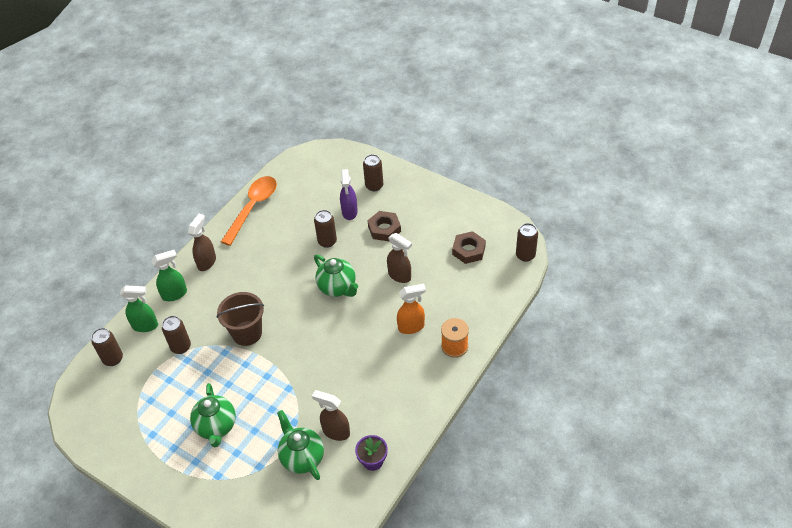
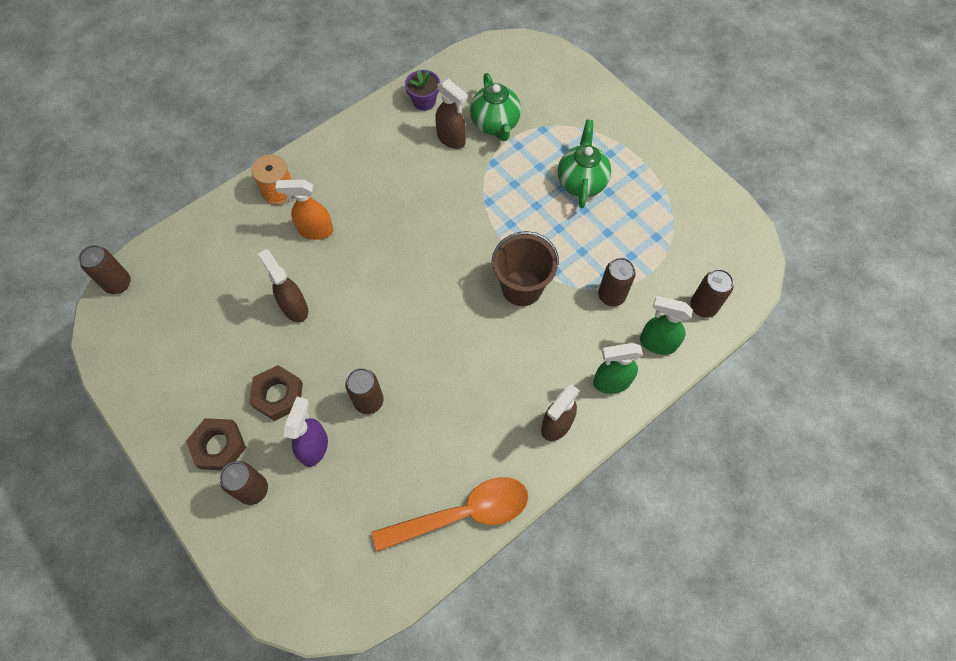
camera: 165 degrees left, 15 degrees up
orange spoon [221,176,277,246] -> orange spoon turned 150 degrees counterclockwise [372,477,528,552]
green teapot [314,254,358,297] -> none
brown nut [452,231,486,264] -> brown nut moved to [186,418,246,470]

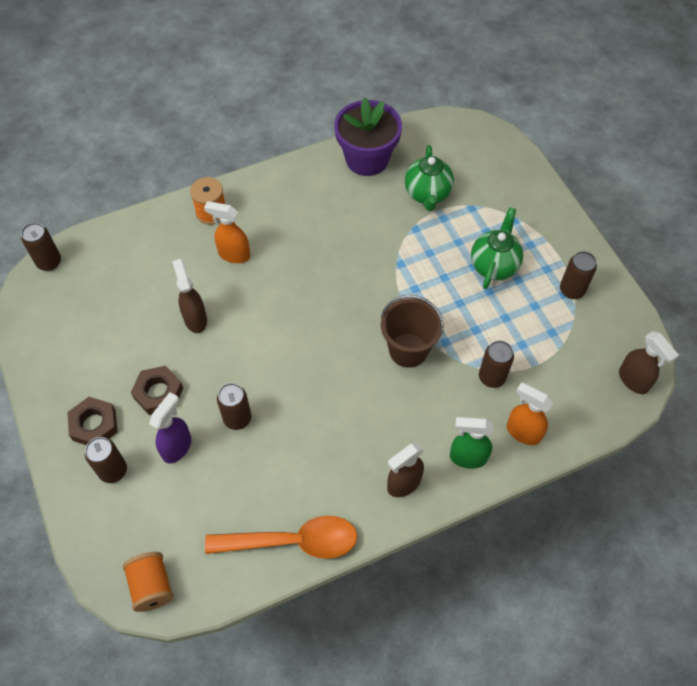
camera: 15 degrees right, 5 degrees down
purple flower pot [405,70,440,111] -> purple flower pot [334,98,402,176], size x1.97
brown spray bottle [435,79,468,149] -> brown spray bottle moved to [619,331,679,394]
green spray bottle [640,296,693,355] -> orange spray bottle [507,382,553,445]
brown can [690,269,734,318] -> brown can moved to [560,251,597,299]
none -> orange spool [123,552,174,612]

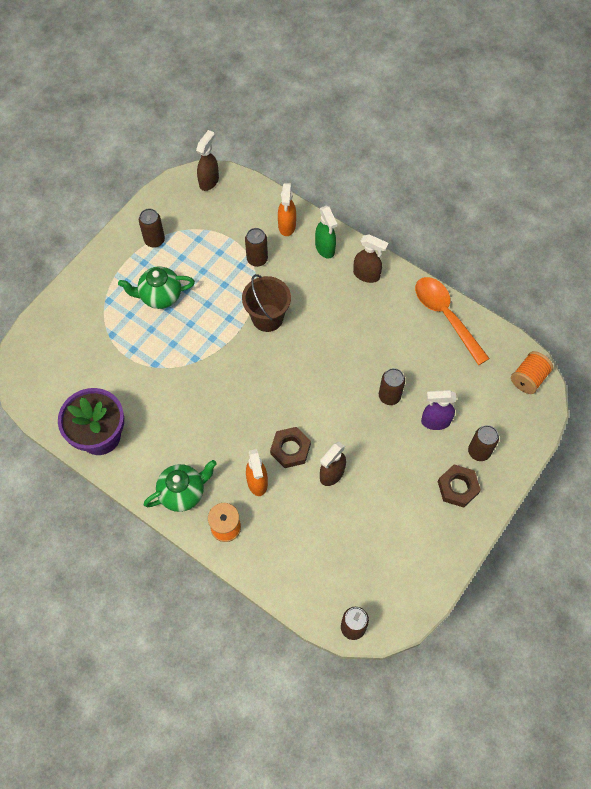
camera: 120 degrees left, 5 degrees up
brown nut [131,366,183,415] -> brown nut moved to [270,427,311,468]
green teapot [405,145,454,211] -> green teapot moved to [144,460,217,512]

